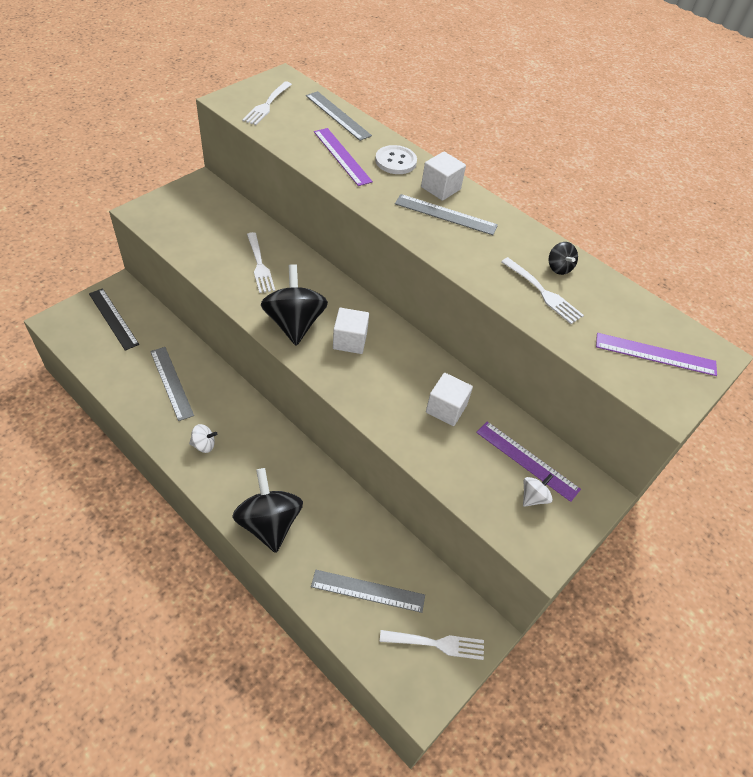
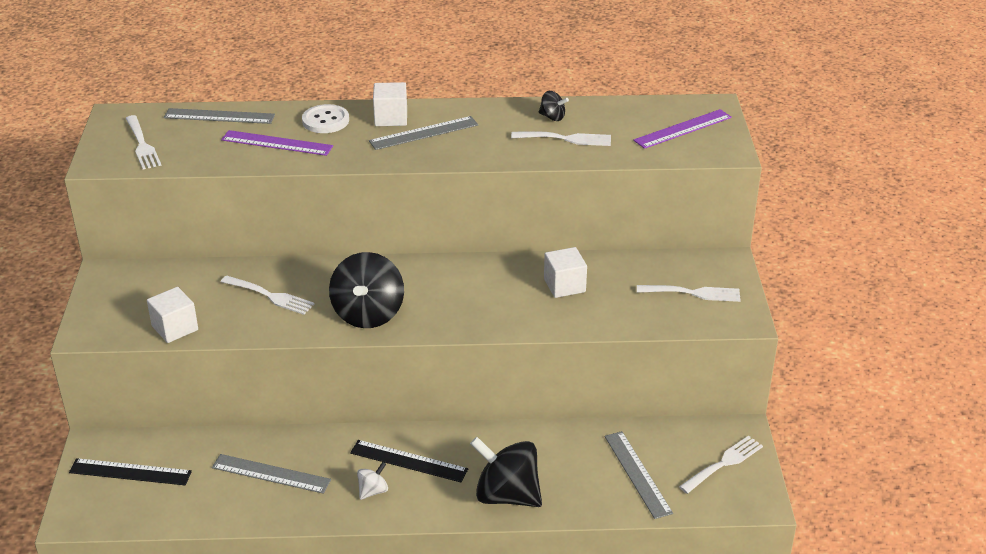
camera: 40 degrees left, 15 degrees down
black spinning top [260,264,328,346] -> black spinning top turned 120 degrees counterclockwise [329,252,404,328]
grey ruler [311,570,425,613] -> grey ruler turned 75 degrees counterclockwise [605,431,673,519]
white cube [333,308,369,354] -> white cube moved to [147,287,198,343]
purple ruler [476,421,581,502] -> none
white spinning top [523,474,554,507] -> white fork [637,285,740,302]
none -> black ruler [350,440,468,482]

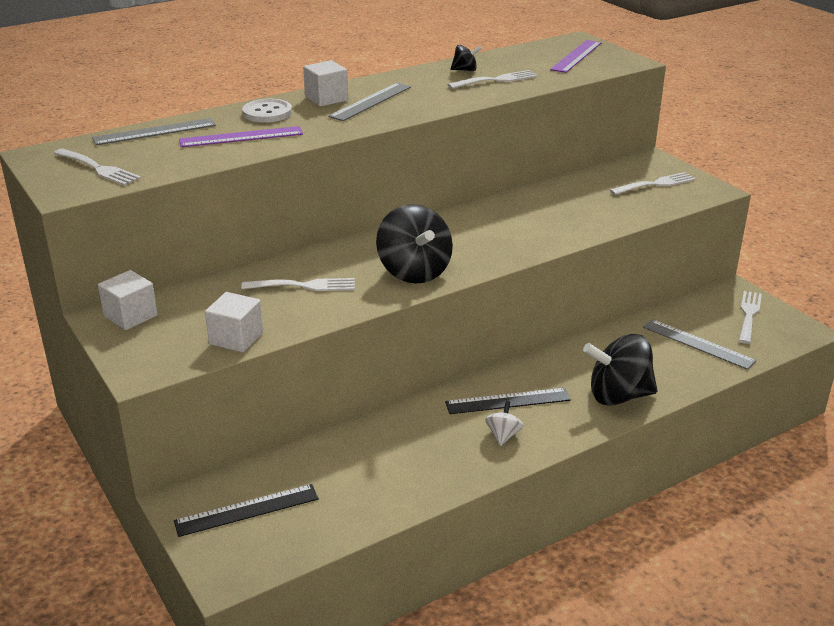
camera: 30 degrees left, 5 degrees down
grey ruler [212,454,331,494] -> none
white cube [544,247,587,298] -> white cube moved to [98,270,158,330]

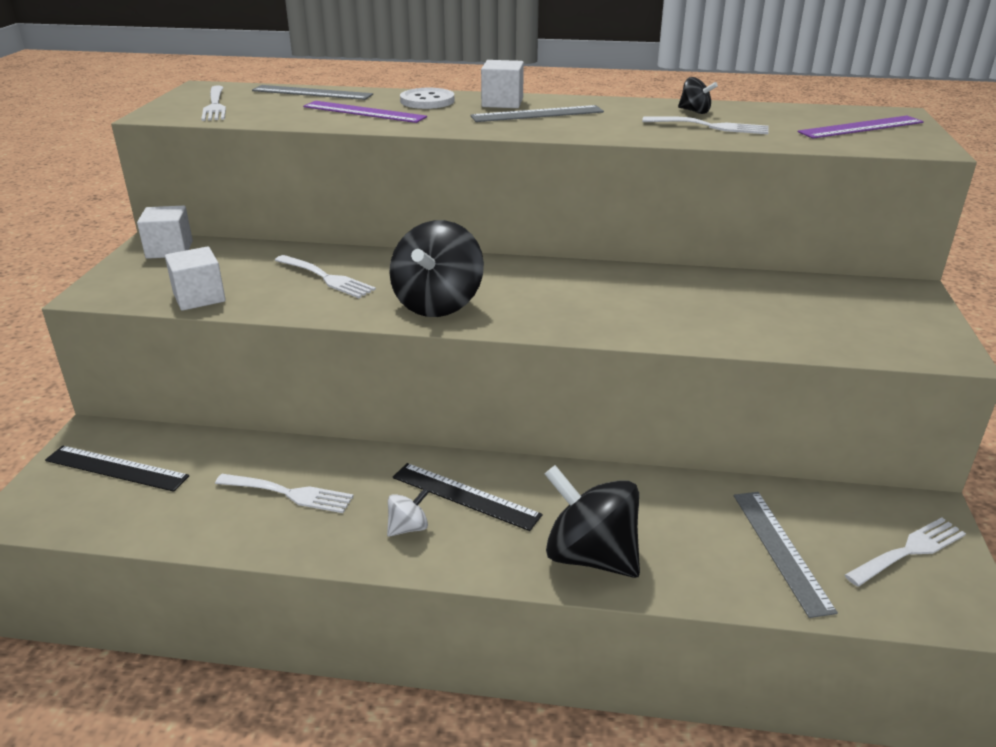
camera: 40 degrees right, 0 degrees up
white fork [610,172,696,195] -> white fork moved to [215,474,354,513]

